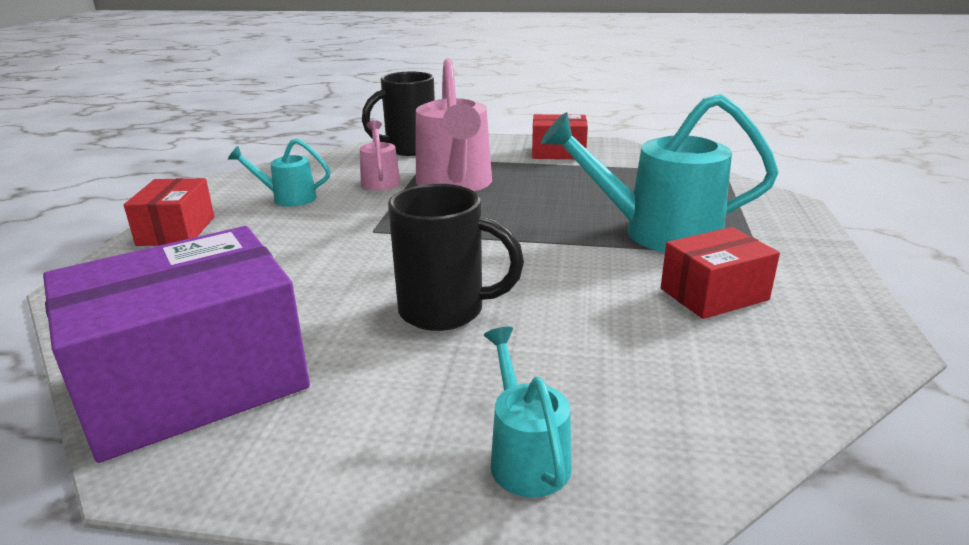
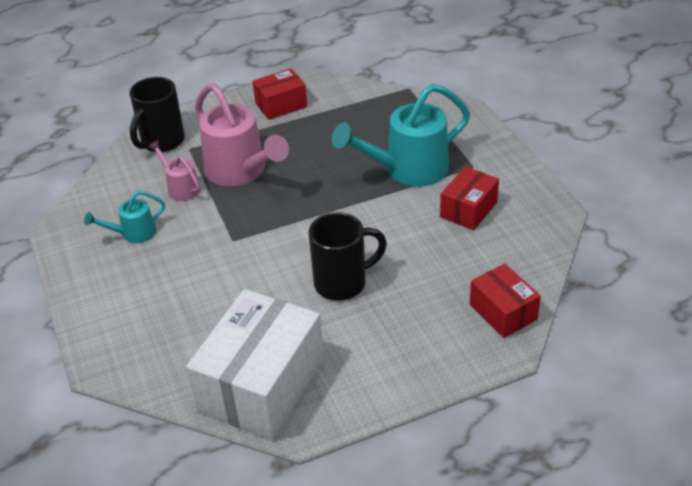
camera: 30 degrees left, 15 degrees up
purple box [43,226,310,463] -> white box [186,289,324,440]
red box [124,178,215,246] -> red box moved to [470,263,541,338]
turquoise watering can [484,327,572,497] -> none

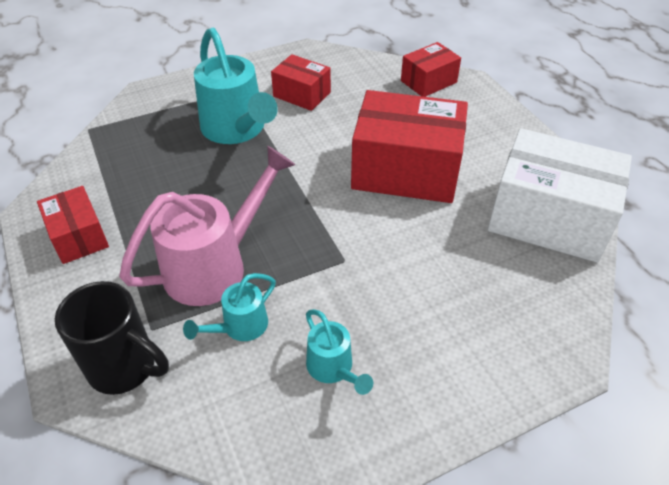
camera: 95 degrees left, 5 degrees up
pink watering can [148,140,200,201] -> turquoise watering can [183,273,276,341]
black mug [309,212,387,301] -> red box [351,90,468,203]

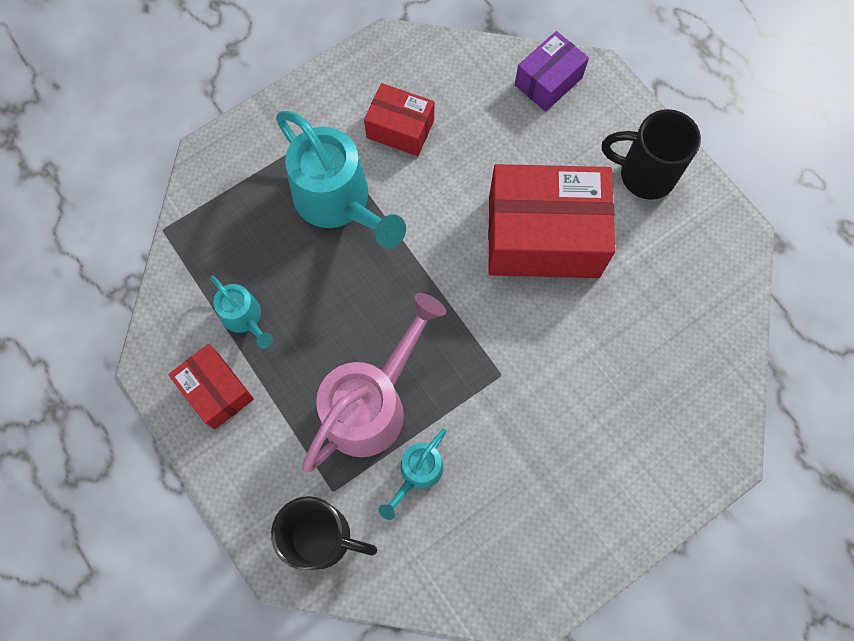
camera: 10 degrees left, 25 degrees up
turquoise watering can [306,309,373,395] -> turquoise watering can moved to [210,275,273,349]
red box [401,42,461,97] -> purple box [515,31,589,112]
white box [488,128,632,263] -> none
none -> black mug [602,109,701,200]

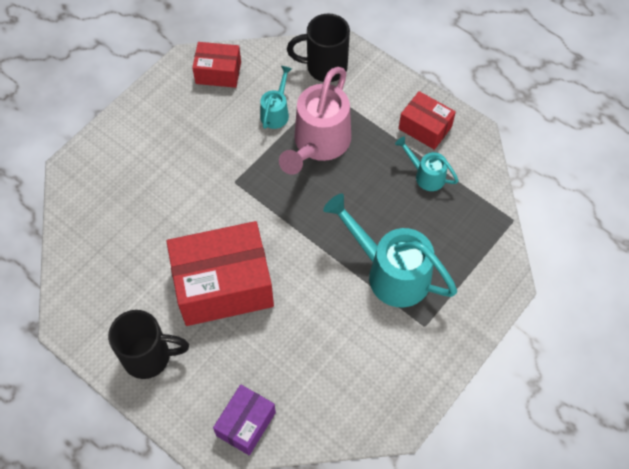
camera: 165 degrees right, 10 degrees down
red box [364,83,434,156] -> red box moved to [192,42,241,88]

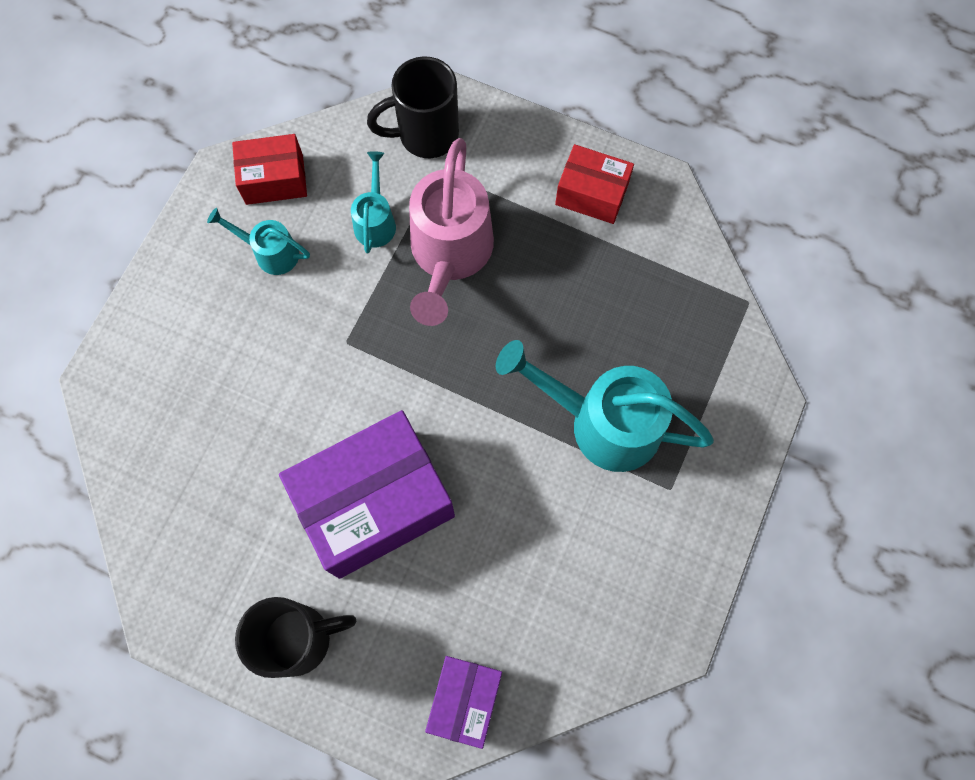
camera: 15 degrees left, 10 degrees up
red box [166,221,274,326] -> purple box [279,410,455,579]
turquoise watering can [395,136,459,191] -> turquoise watering can moved to [207,208,310,275]

